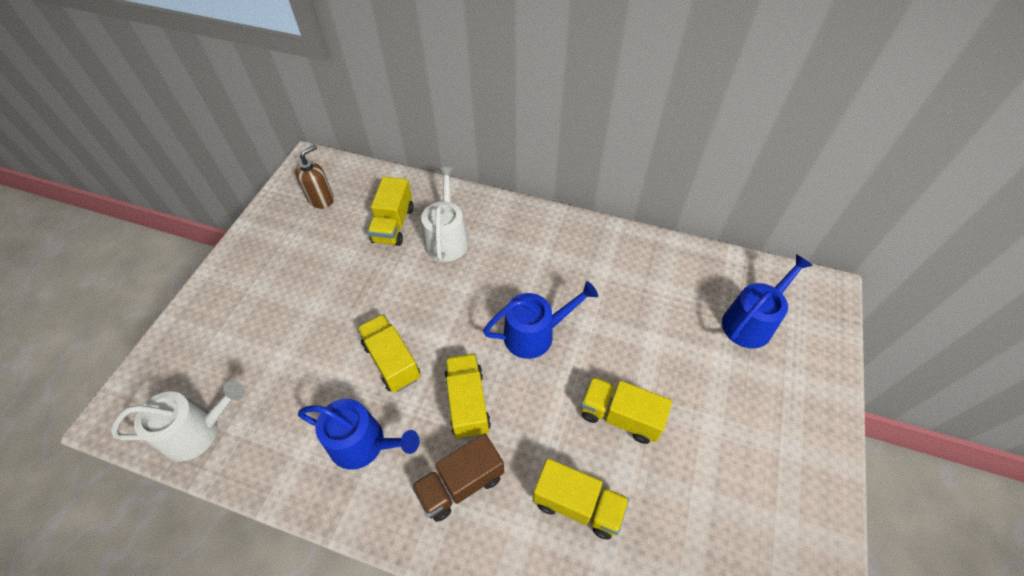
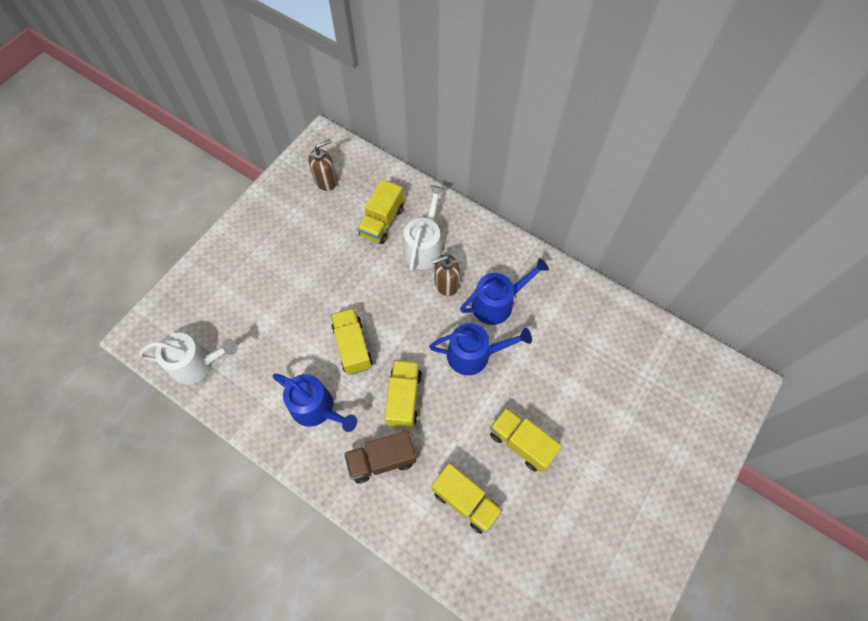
camera: 15 degrees right, 10 degrees up
blue watering can [722,254,813,349] -> blue watering can moved to [460,258,549,325]
none -> brown soap dispenser [432,254,460,296]

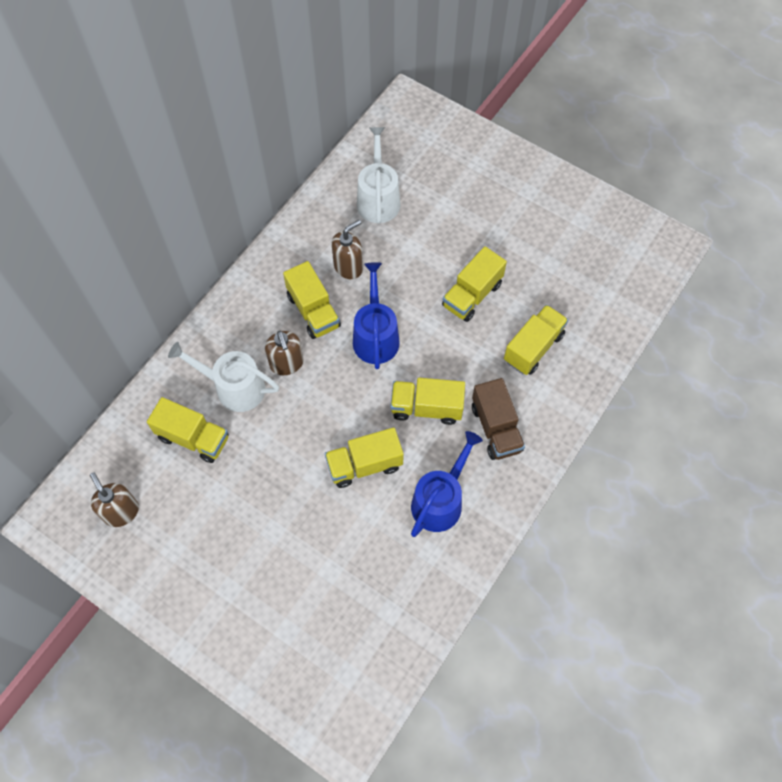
camera: 90 degrees left, 0 degrees up
white watering can [139,333,237,385] -> white watering can moved to [357,127,401,224]
blue watering can [460,258,549,325] -> yellow truck [283,261,341,339]
none -> brown soap dispenser [332,220,363,279]

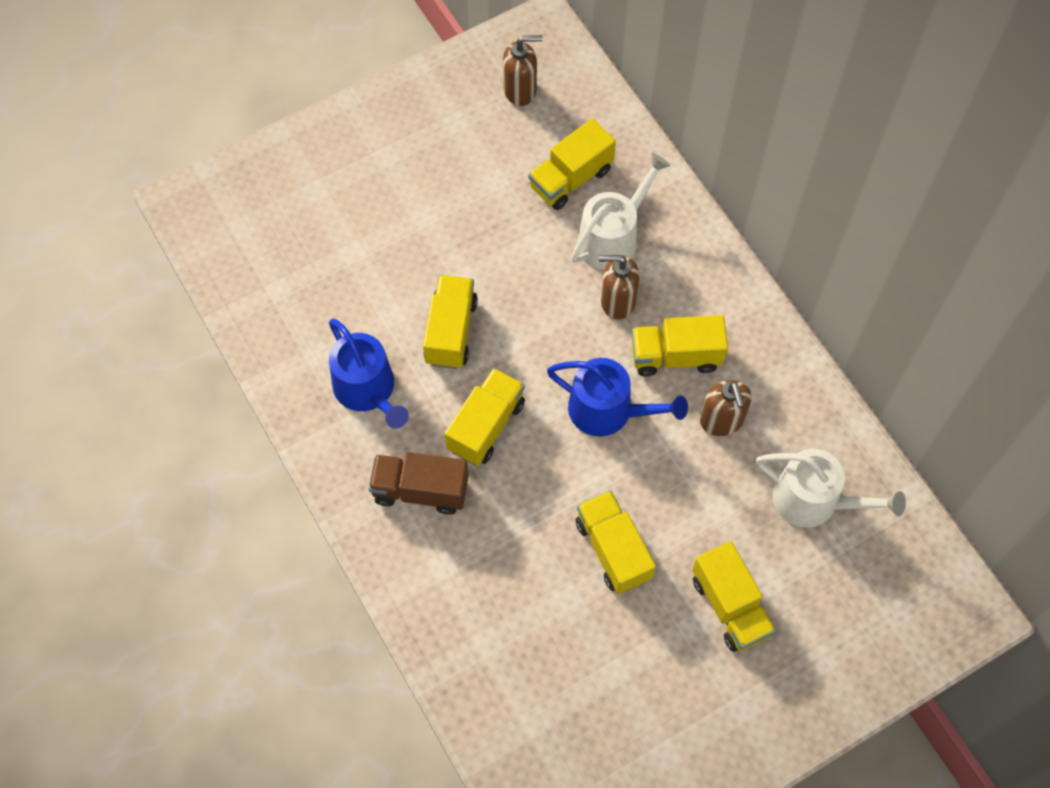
camera: 115 degrees right, 0 degrees up
yellow truck [504,305,568,375] -> yellow truck moved to [692,541,776,652]

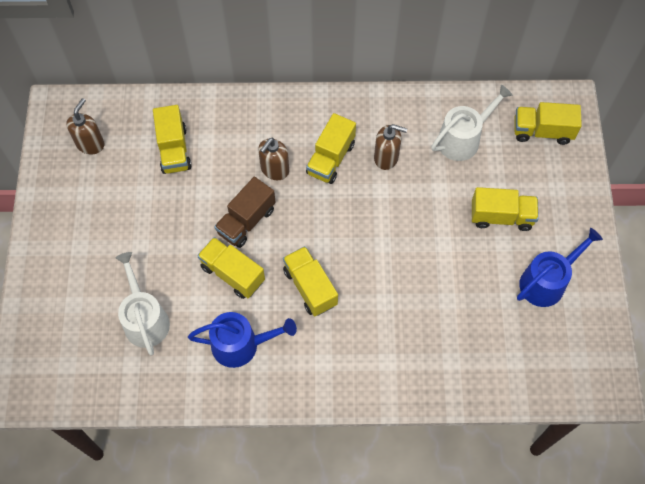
camera: 60 degrees left, 0 degrees up
brown truck [368,452,469,515] -> brown truck moved to [214,177,275,248]
blue watering can [547,358,688,437] -> blue watering can moved to [517,228,603,307]
white watering can [571,153,671,270] -> white watering can moved to [115,252,170,356]
yellow truck [575,490,656,594] -> yellow truck moved to [514,102,582,145]

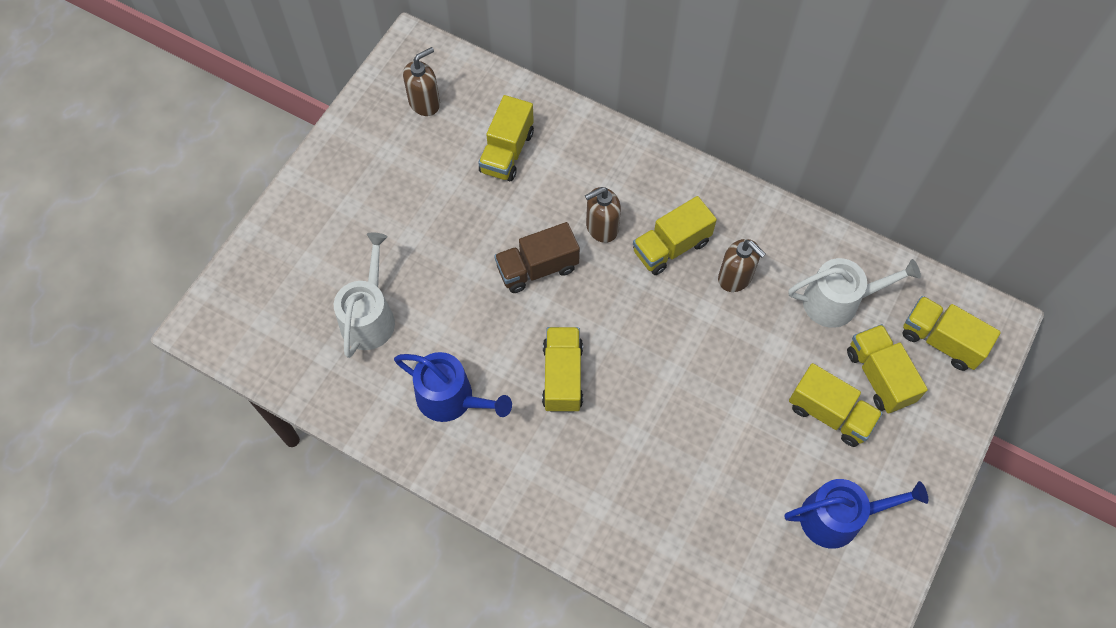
camera: 30 degrees right, 0 degrees up
yellow truck [197,237,265,299] -> yellow truck moved to [847,324,928,413]

